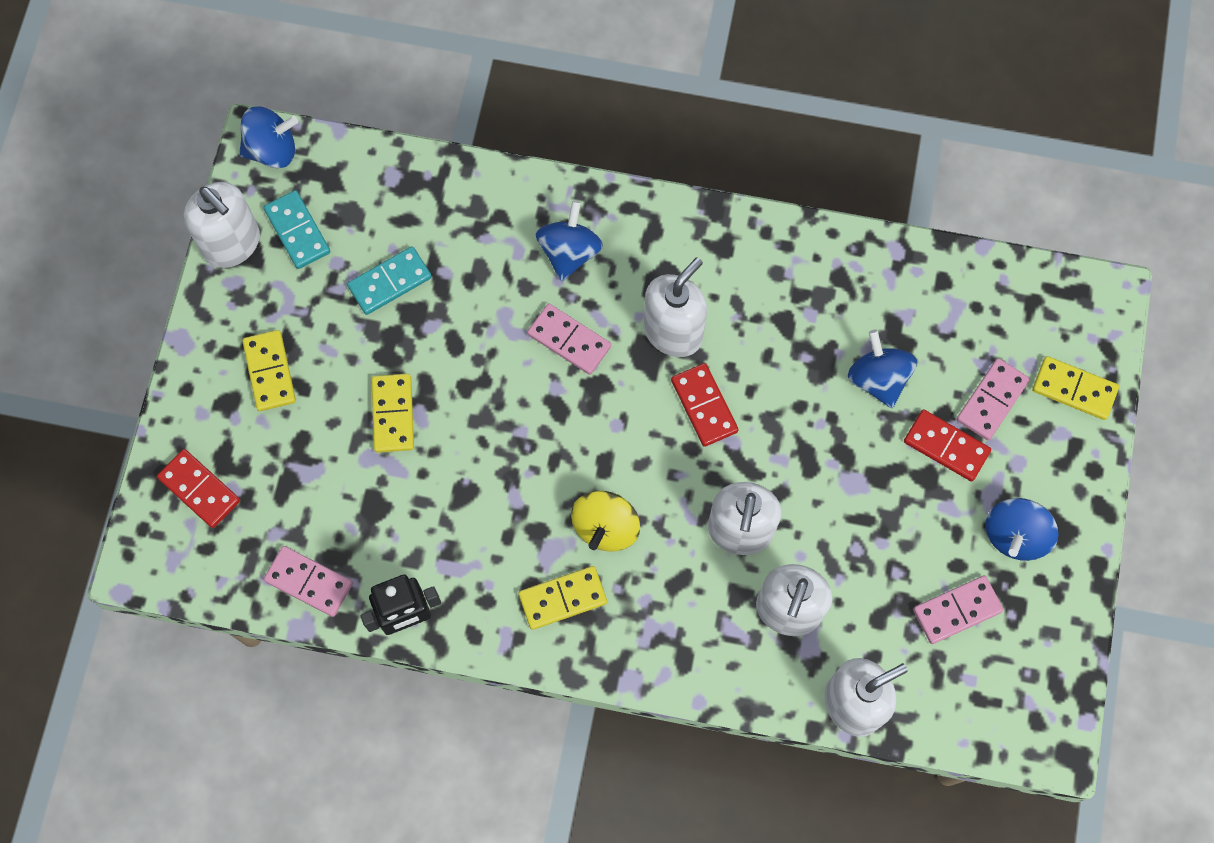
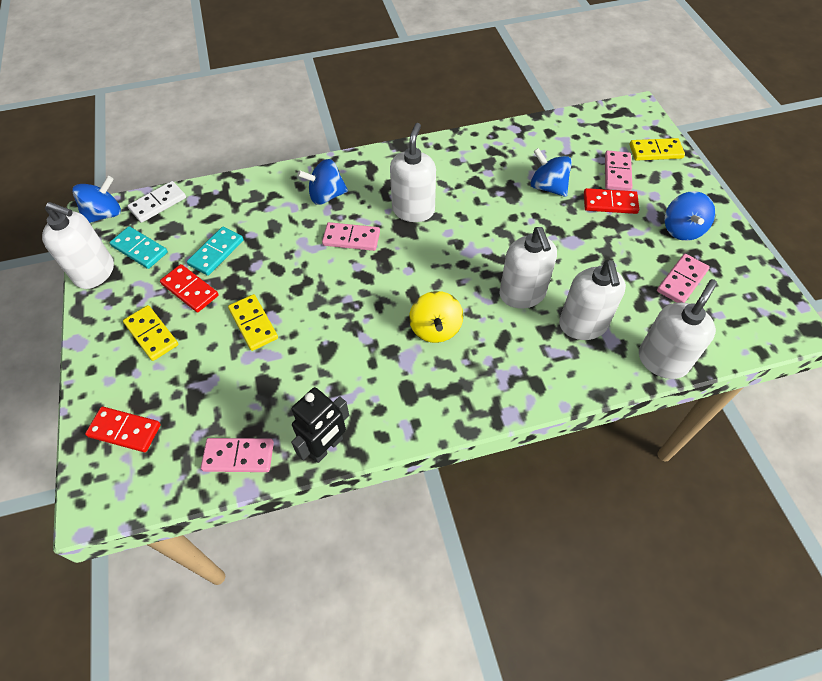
camera: 25 degrees left, 15 degrees down
yellow domino [518,566,607,630] -> none
blue spinning top [535,200,603,281] -> blue spinning top turned 90 degrees counterclockwise [297,159,348,205]
red domino [671,363,739,447] -> red domino moved to [160,264,219,312]
none -> white domino [127,181,186,223]

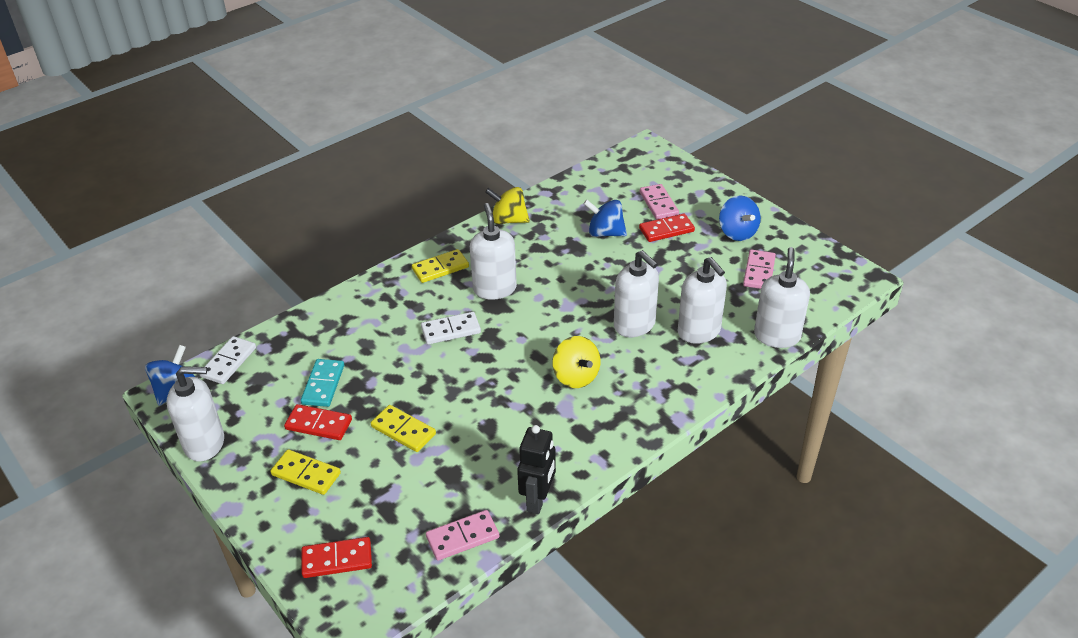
camera: 25 degrees left, 15 degrees down
turquoise domino [110,226,168,269] -> none
blue spinning top [297,159,348,205] -> none
pink domino [322,222,380,251] -> white domino [421,312,481,344]
yellow domino [630,138,685,161] -> yellow domino moved to [412,249,469,283]
none -> yellow spinning top [485,187,530,224]

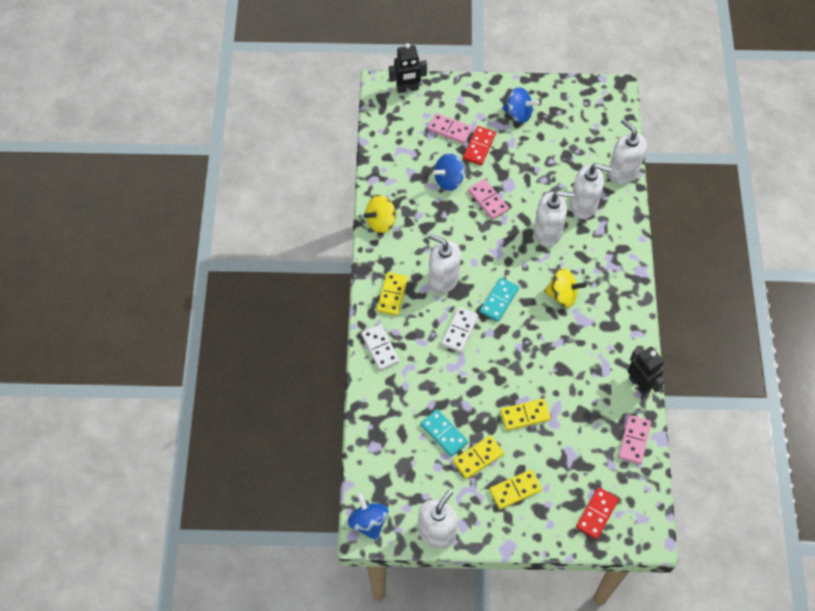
camera: 50 degrees left, 20 degrees up
white domino [200,336,256,384] -> white domino moved to [361,324,400,370]
red domino [284,404,352,440] -> yellow domino [453,435,504,479]
pink domino [743,249,776,289] -> pink domino moved to [468,179,509,220]
none -> black robot [389,43,427,93]
none -> turquoise domino [479,277,519,322]

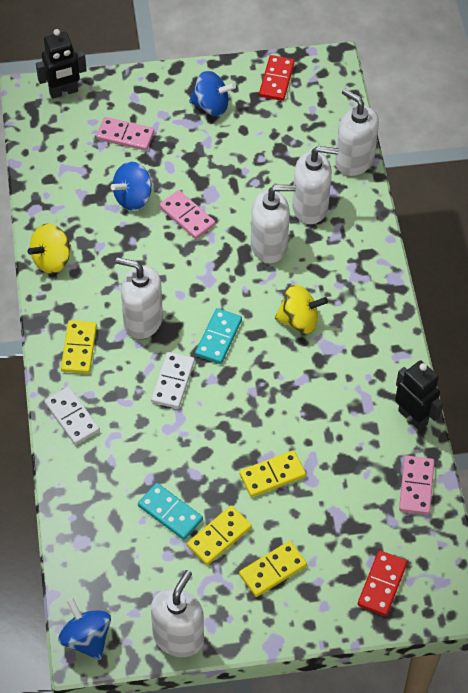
camera: 10 degrees left, 5 degrees down
red domino [463,126,496,165] -> red domino moved to [259,55,295,101]

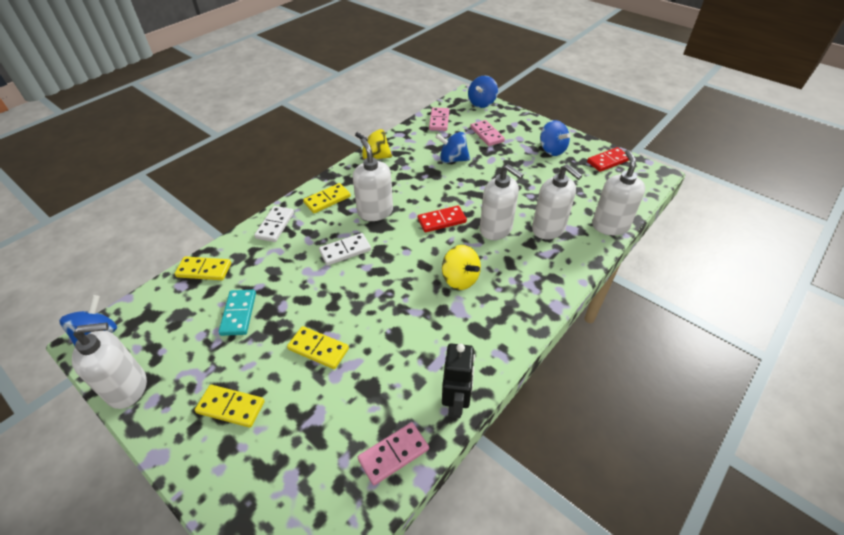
camera: 50 degrees right, 10 degrees down
black robot [36,29,87,99] -> blue spinning top [468,75,498,108]
pink domino [159,190,215,239] -> pink domino moved to [429,107,449,131]
yellow domino [187,506,252,565] -> yellow domino moved to [174,257,231,280]
turquoise domino [195,308,242,364] -> none
red domino [358,550,407,616] -> red domino moved to [418,206,467,232]

